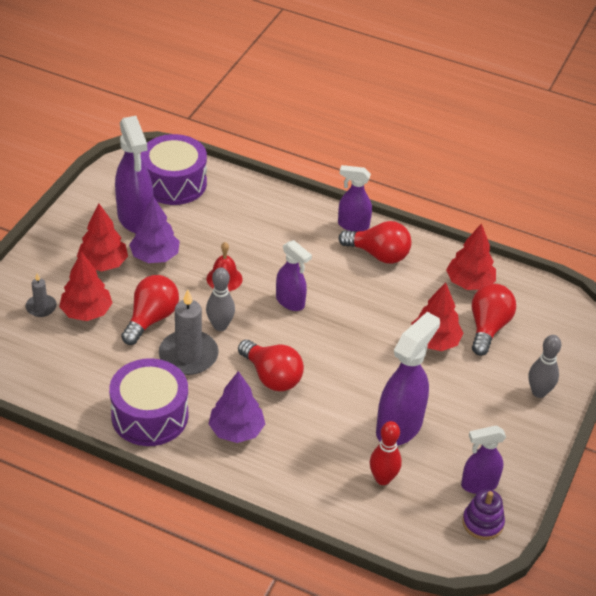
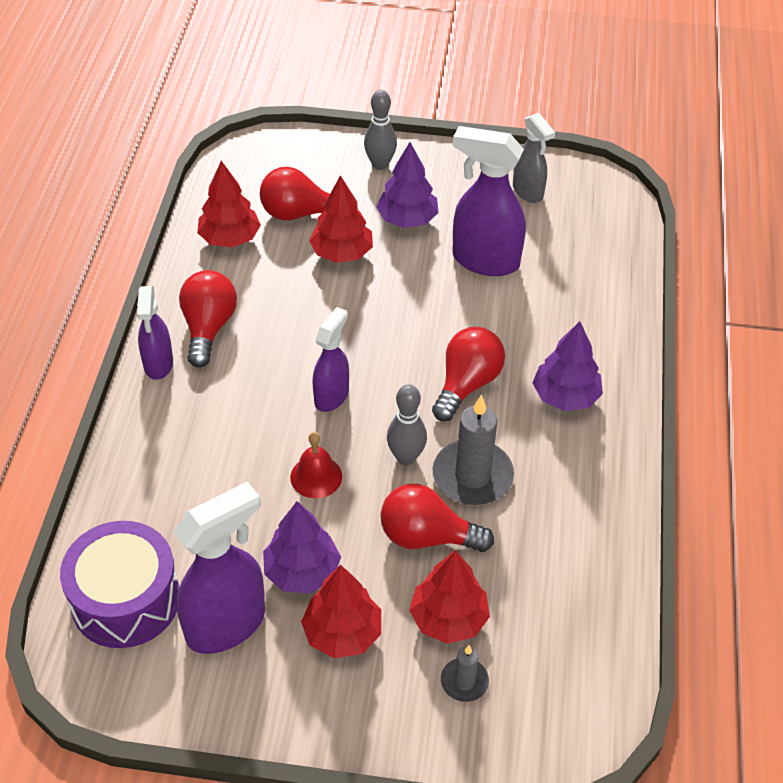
camera: 105 degrees left, 5 degrees up
purple drum [109,358,188,446] -> none
red bowling pin [370,421,402,485] -> none
purple spray bottle [461,426,506,494] -> grey spray bottle [513,113,555,203]
purple stacking toy [462,489,505,540] -> none
none -> purple tree [376,142,438,228]

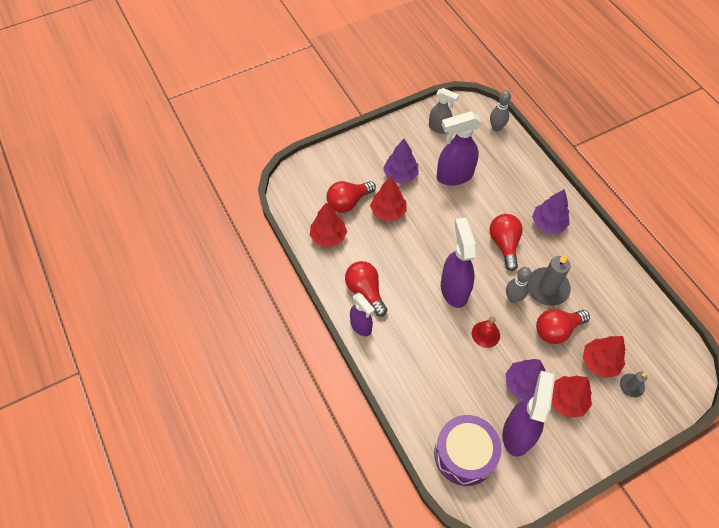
camera: 35 degrees left, 10 degrees up
purple spray bottle [312,307,349,412] -> purple spray bottle [441,218,477,308], size x1.64
grey bowling pin [364,90,397,170] -> grey bowling pin moved to [490,90,511,131]

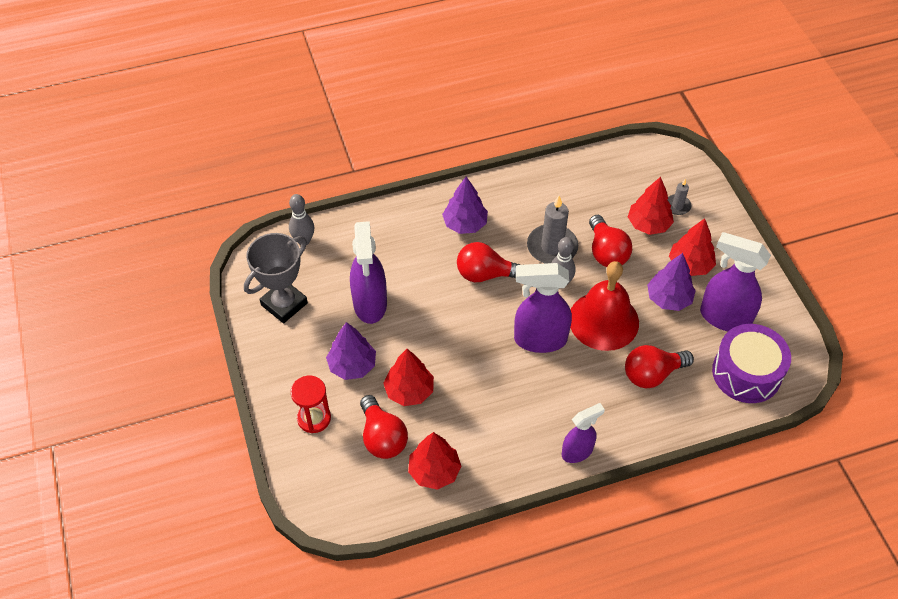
camera: 80 degrees left, 5 degrees down
red light bulb [345,261,387,317] -> red light bulb moved to [625,345,694,388]
grey spray bottle [429,88,459,134] -> grey trophy [244,233,308,323]
red bell [472,316,500,348] -> red bell [570,261,639,351], size x2.05
none -> red hourglass [291,376,331,433]

